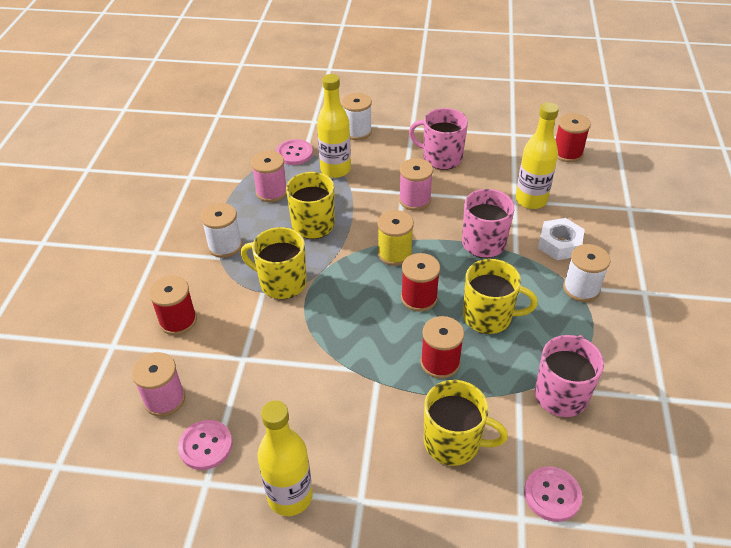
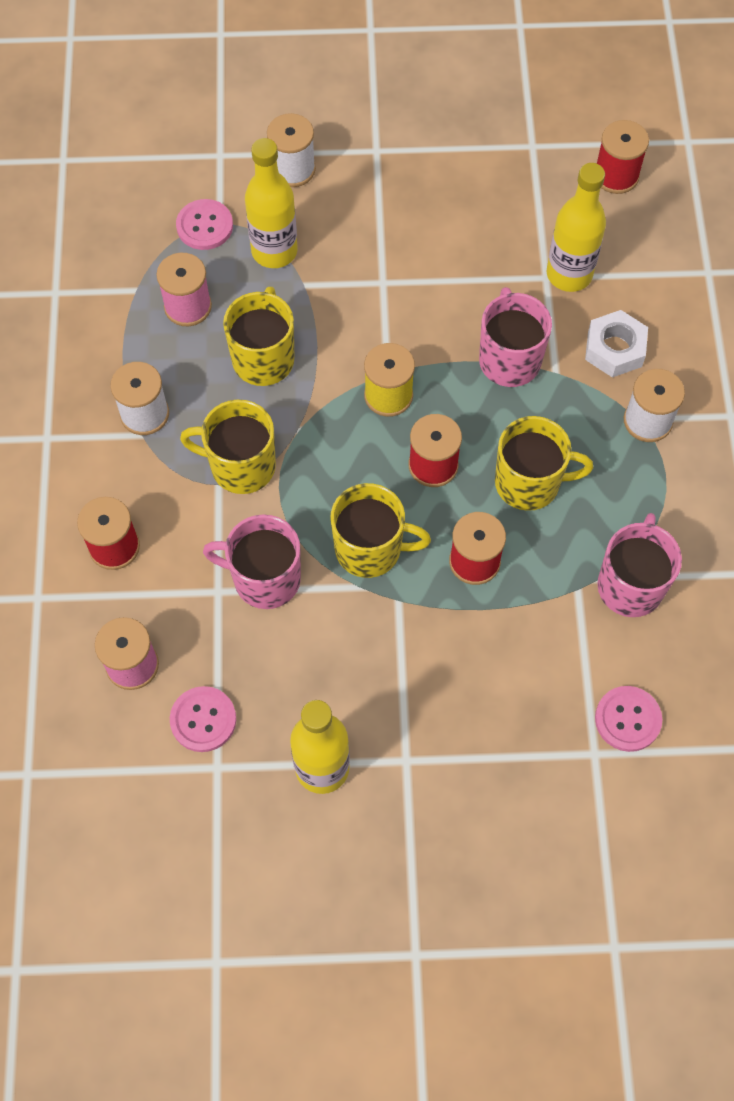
camera: 10 degrees left, 20 degrees up
pink spool [399,158,433,210] -> none
pink mug [409,108,468,170] -> pink mug moved to [203,514,301,609]
yellow mug [424,380,508,466] -> yellow mug moved to [330,483,431,578]

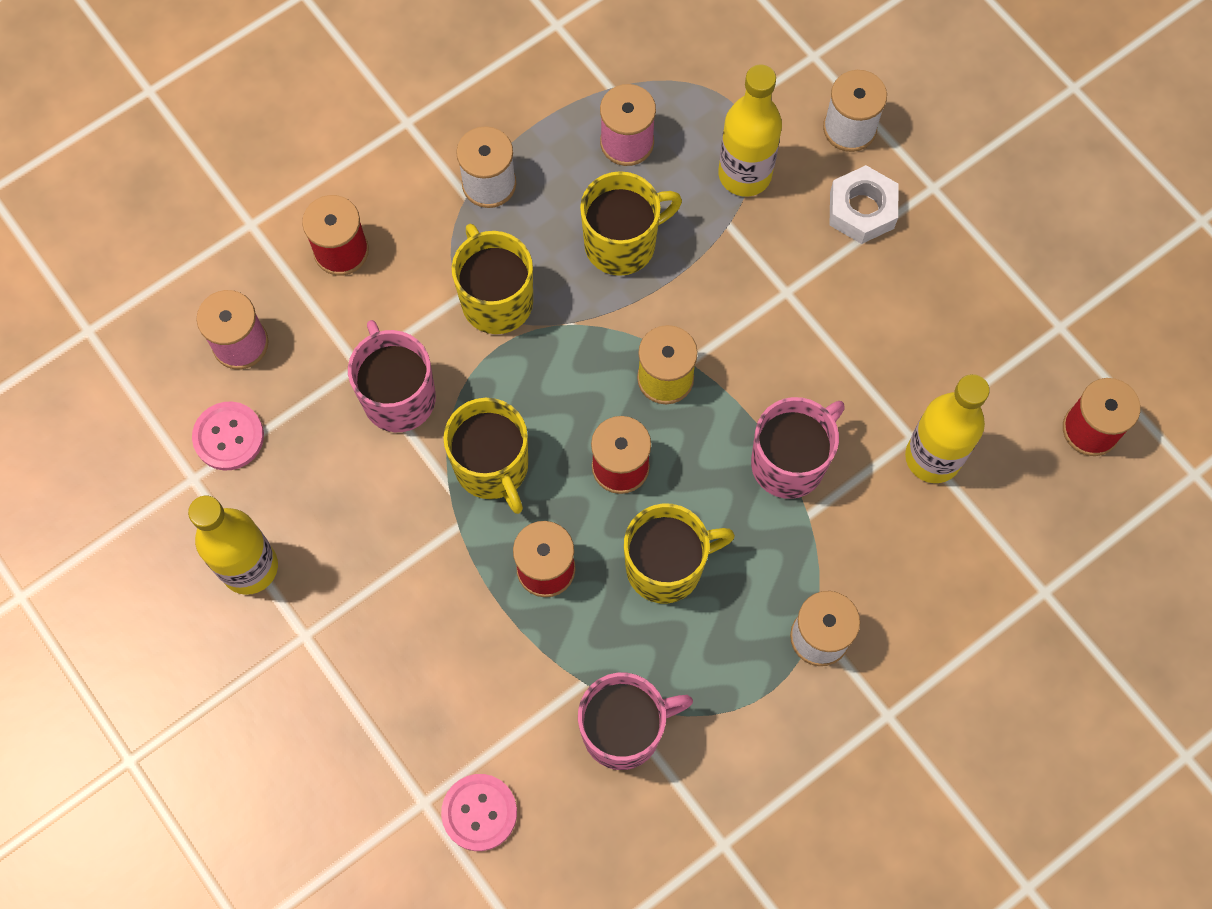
camera: 55 degrees right, 5 degrees up
pink button [176,199,233,250] -> none
yellow mug [495,416,593,511] -> yellow mug turned 75 degrees counterclockwise [624,503,735,604]
white nut [585,310,648,378] -> white nut moved to [830,165,898,244]

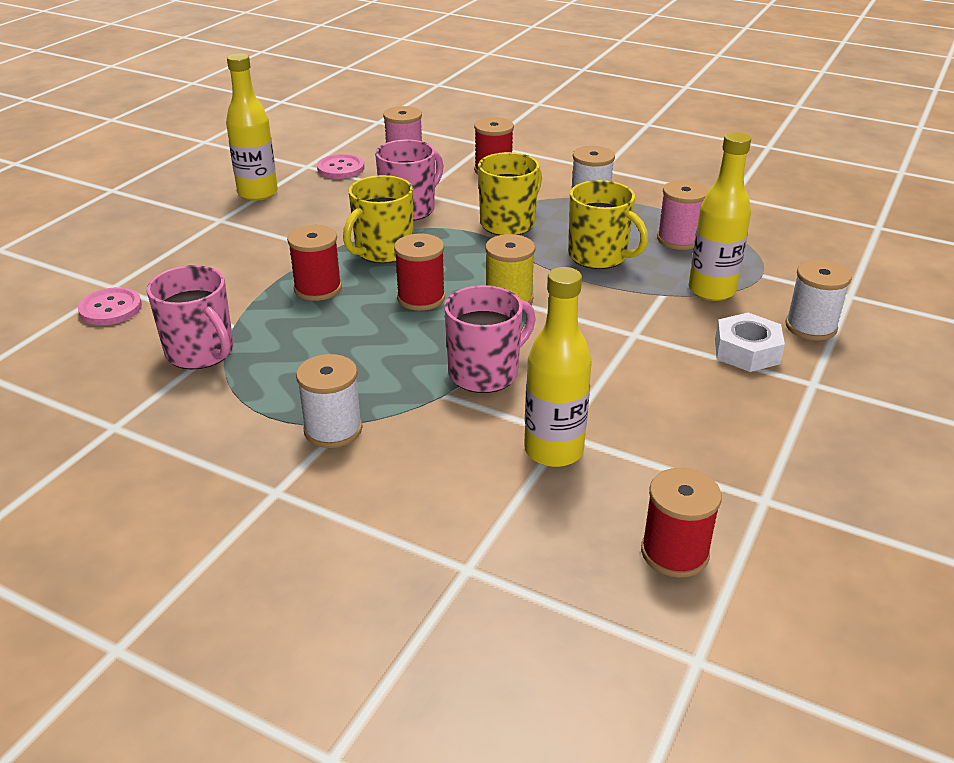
camera: 65 degrees right, 35 degrees down
yellow mug [624,503,735,604] -> none
pink mug [751,397,845,499] -> pink mug turned 60 degrees counterclockwise [444,285,536,393]

